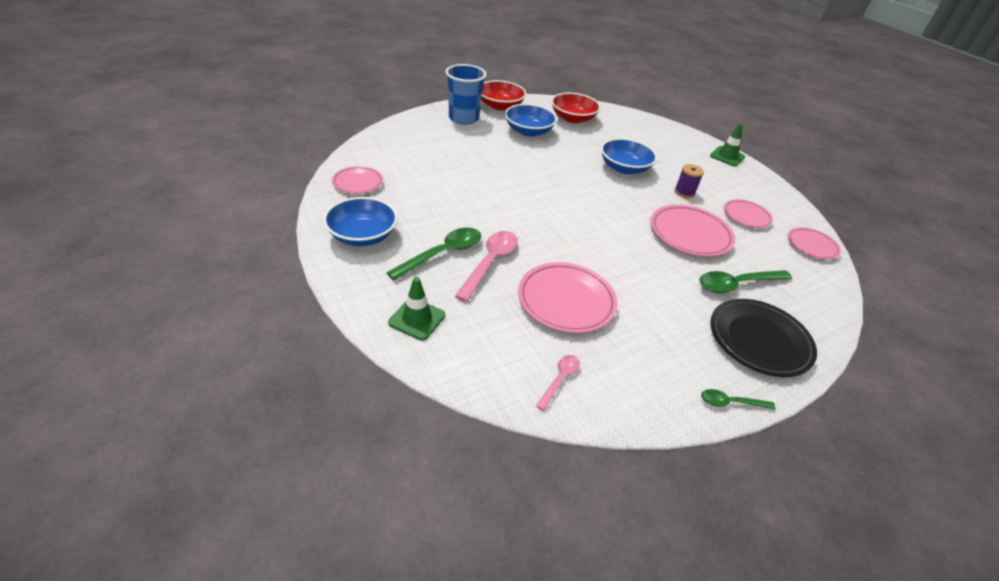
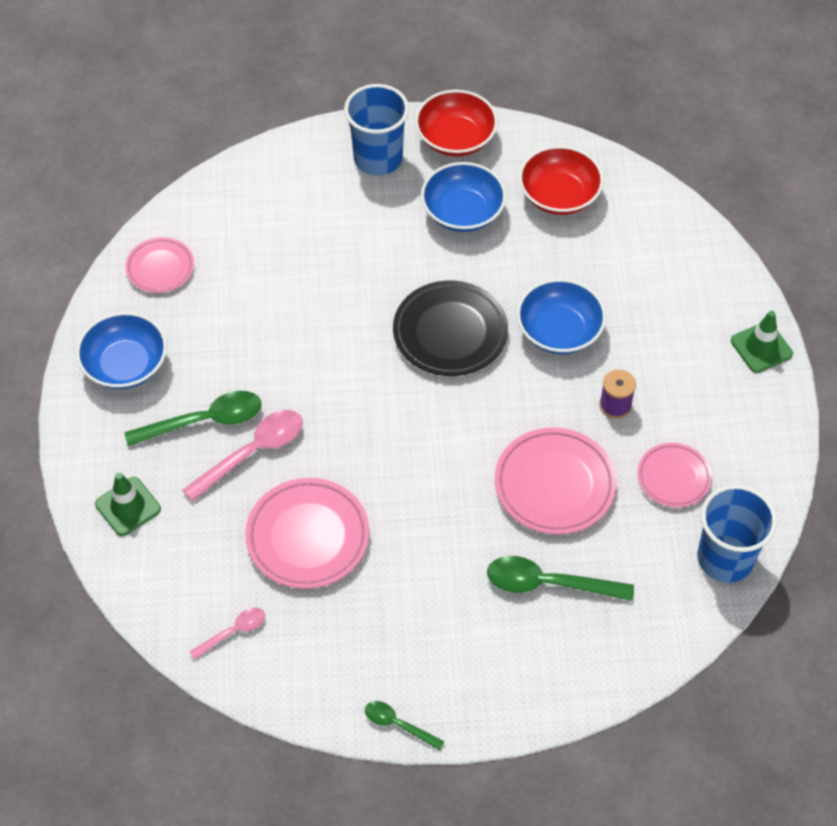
camera: 30 degrees right, 15 degrees up
black plate [711,299,817,377] -> black plate moved to [393,280,508,376]
pink plate [788,227,841,260] -> blue cup [697,485,777,583]

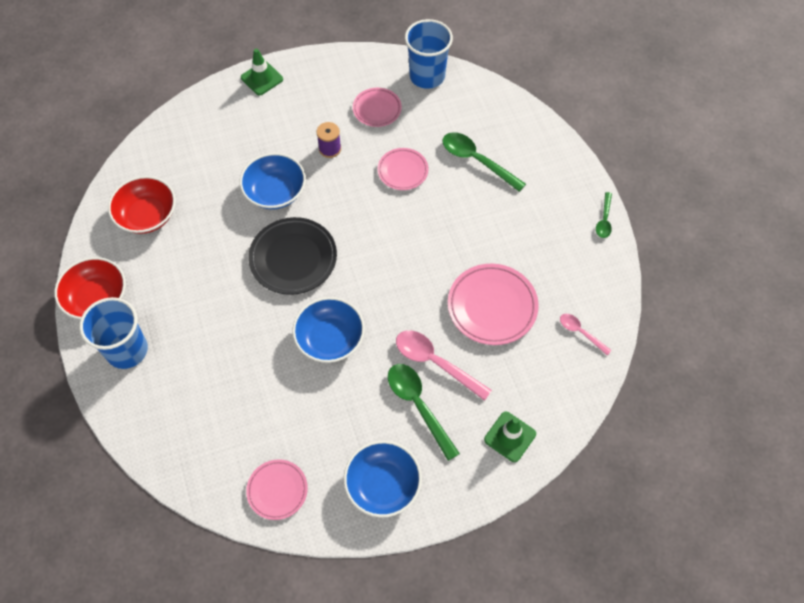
camera: 105 degrees left, 5 degrees up
blue bowl [421,162,506,232] -> blue bowl moved to [292,297,365,363]
green spoon [487,556,634,601] -> green spoon turned 135 degrees clockwise [443,132,526,192]
pink plate [495,427,616,534] -> pink plate [378,148,429,190], size x0.61

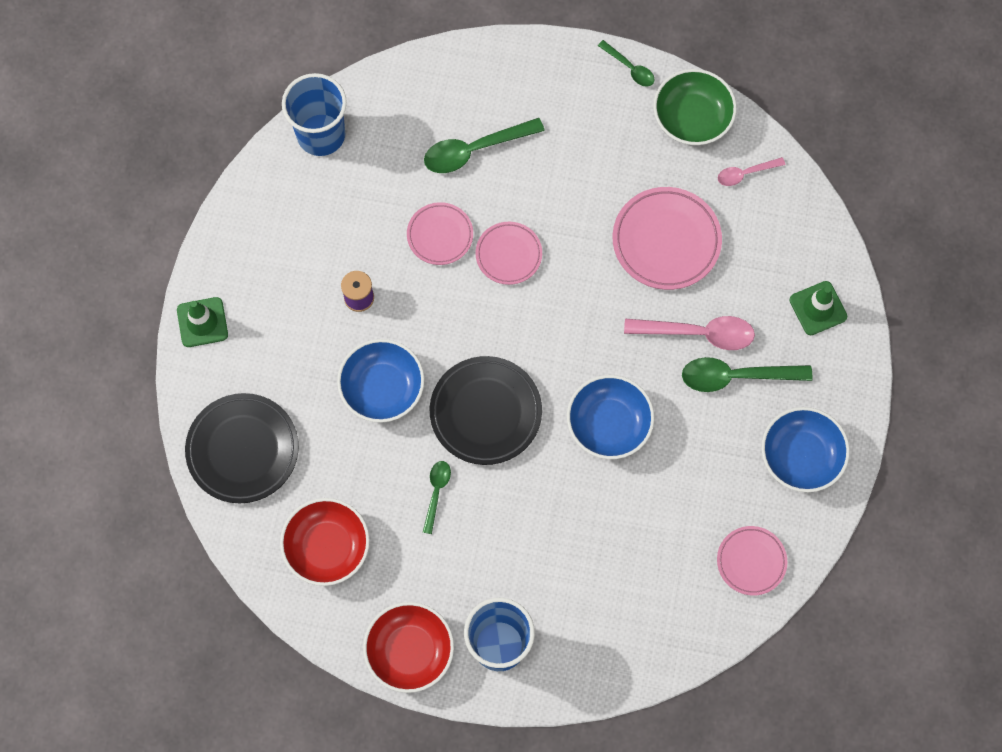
camera: 60 degrees left, 10 degrees up
pink plate [353,88,402,127] -> pink plate moved to [476,222,542,285]
pink spoon [396,330,492,401] -> pink spoon turned 150 degrees counterclockwise [624,316,755,350]
none -> black plate [185,393,299,503]
none -> green spoon [423,461,451,534]
none -> green bowl [653,69,737,145]

